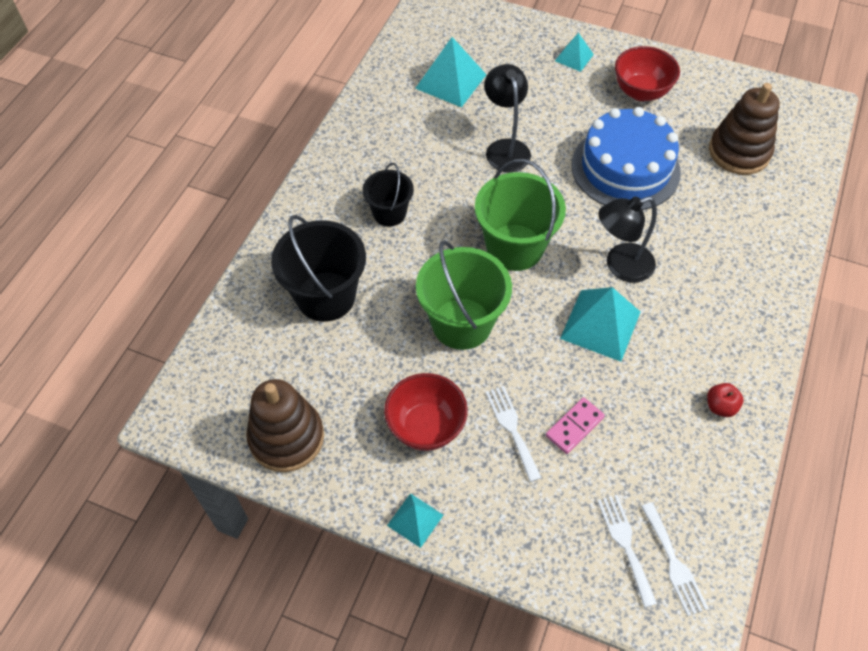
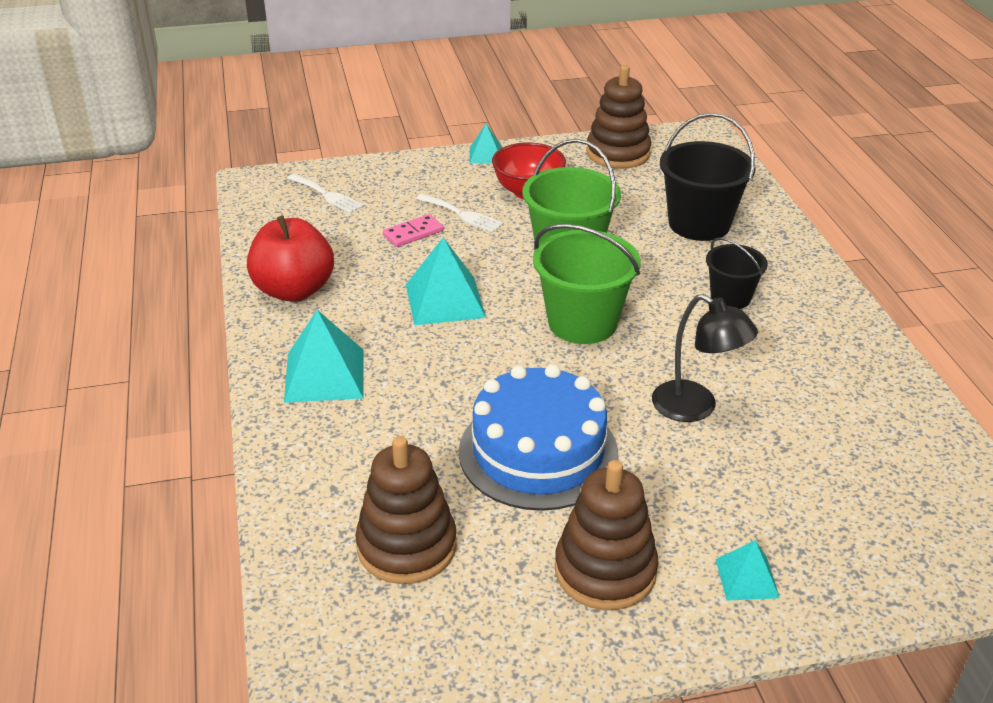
camera: 145 degrees right, 20 degrees down
turquoise pyramid [415,37,487,107] -> turquoise pyramid moved to [284,310,364,403]
pink domino [546,397,605,454] -> pink domino turned 45 degrees clockwise [383,214,444,247]
black lamp [599,196,657,283] -> none
red bowl [615,46,680,101] -> brown stacking toy [555,460,658,610]
white fork [641,502,709,616] -> none
red apple [707,383,743,417] -> red apple [247,216,334,302], size x2.35

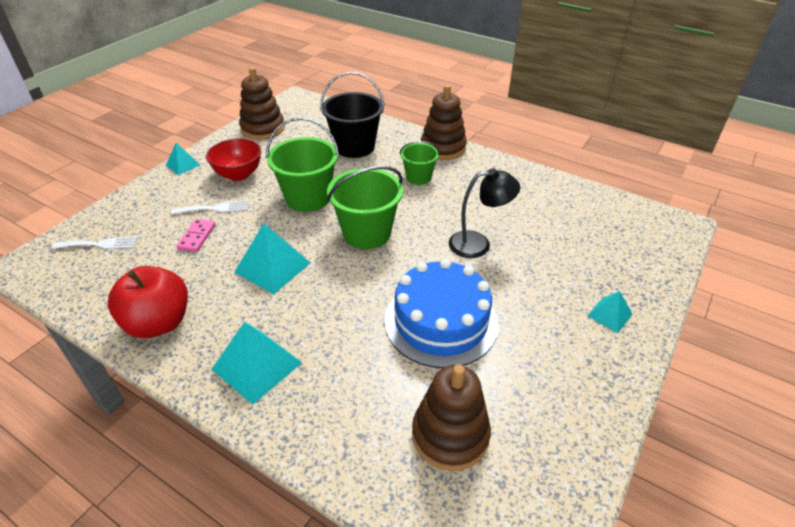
camera: 45 degrees left, 5 degrees up
brown stacking toy [555,460,658,610] -> brown stacking toy moved to [421,85,467,160]
black bucket [706,237,768,309] -> green bucket [400,141,440,185]

